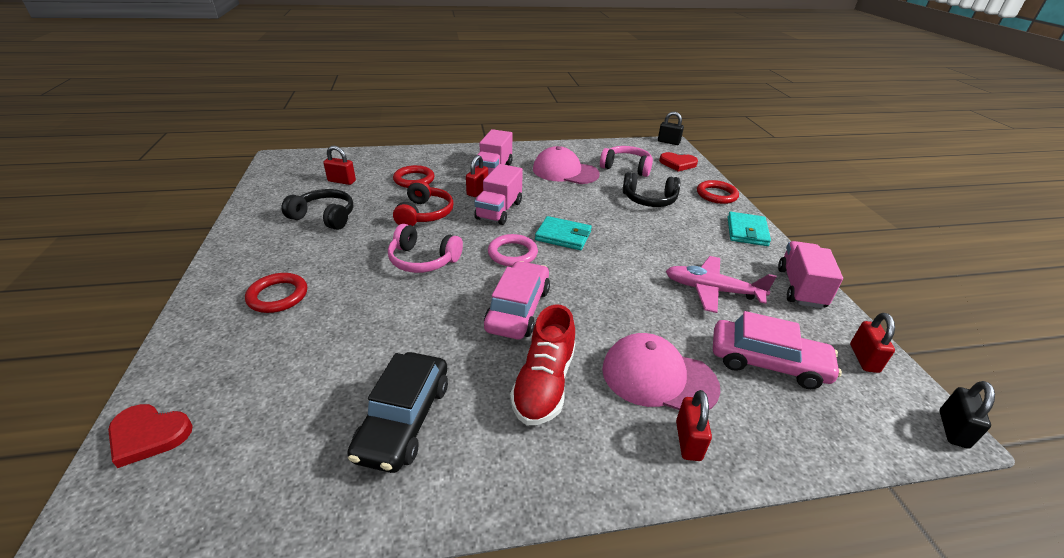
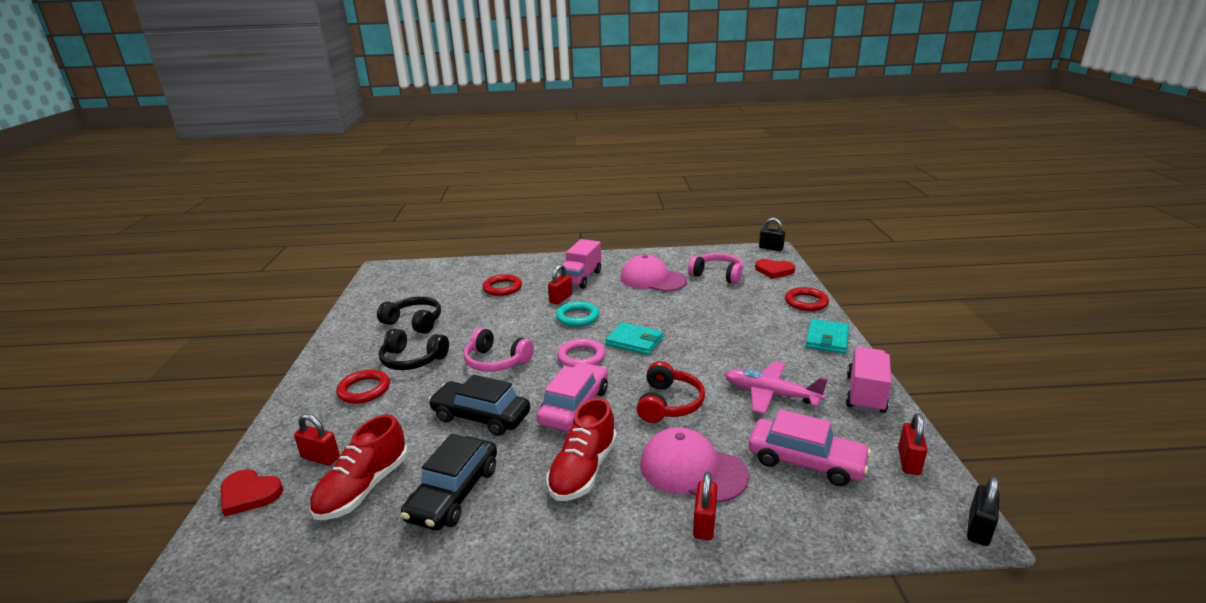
camera: 10 degrees right, 10 degrees down
red padlock [323,146,356,185] -> red padlock moved to [294,414,340,466]
red headphones [393,180,454,226] -> red headphones moved to [637,361,705,423]
pink truck [474,164,523,225] -> turquoise ring [556,302,599,327]
black headphones [623,172,680,207] -> black headphones moved to [379,328,449,370]
none -> red shoe [309,414,408,520]
none -> black car [428,375,530,436]

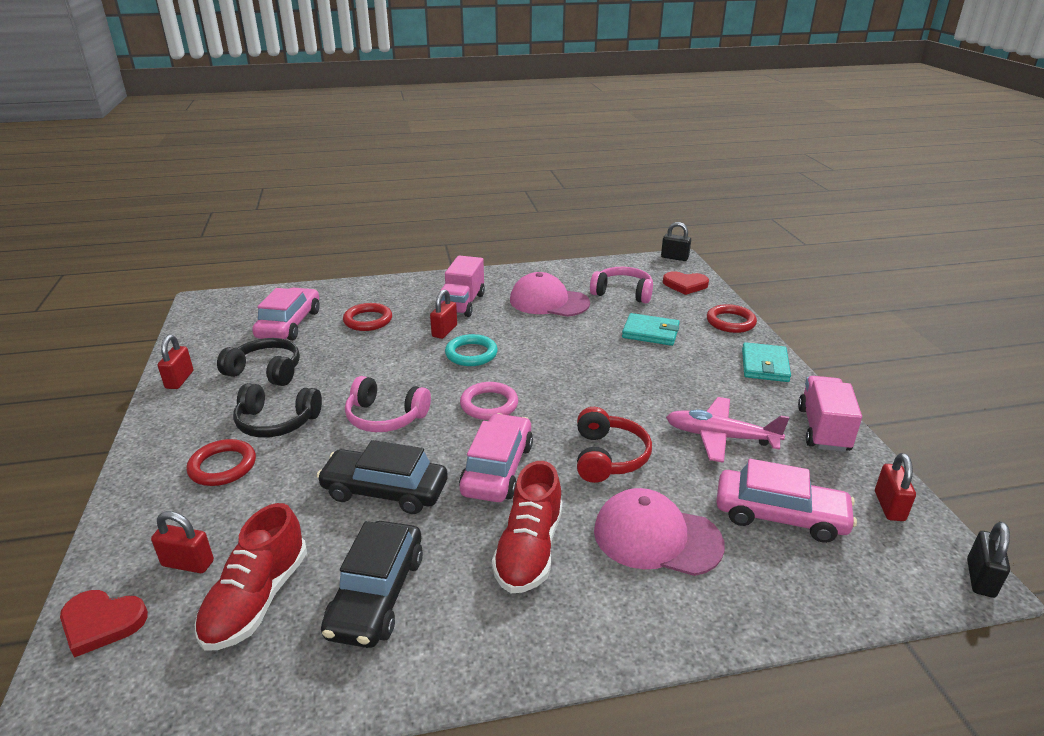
camera: 10 degrees left, 5 degrees up
turquoise wallet [605,322,663,355] -> turquoise wallet moved to [622,313,680,346]
red padlock [693,471,717,540] -> red padlock moved to [158,335,193,389]
none -> pink car [252,288,320,340]

